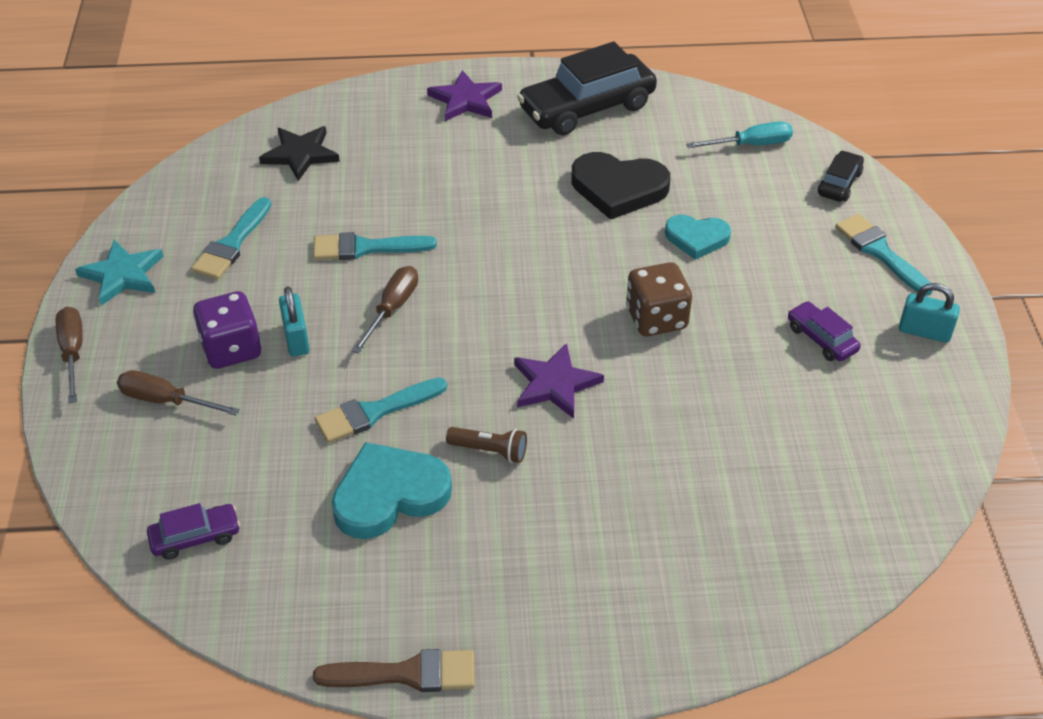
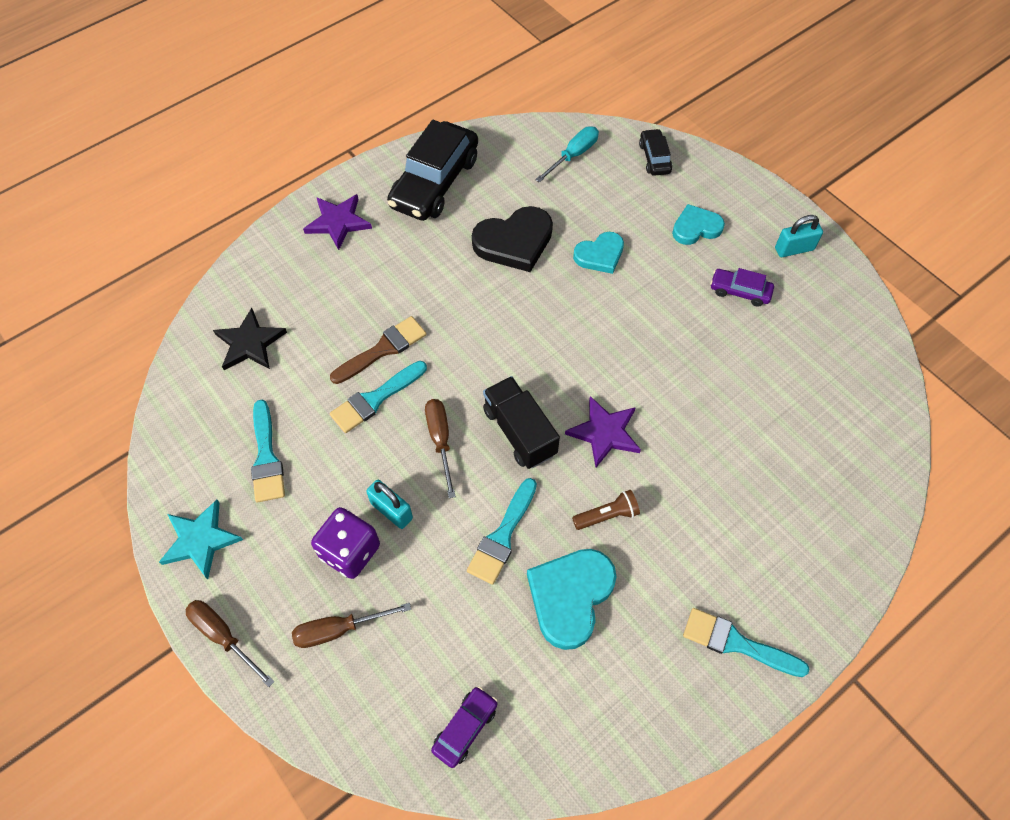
camera: 35 degrees left, 15 degrees up
brown brush [313,649,475,692] -> brown brush moved to [330,316,427,384]
brown dice [626,262,692,336] -> none
turquoise brush [835,214,933,296] -> turquoise brush moved to [683,608,809,677]
none -> black truck [483,376,560,469]
none -> turquoise heart [672,204,725,245]

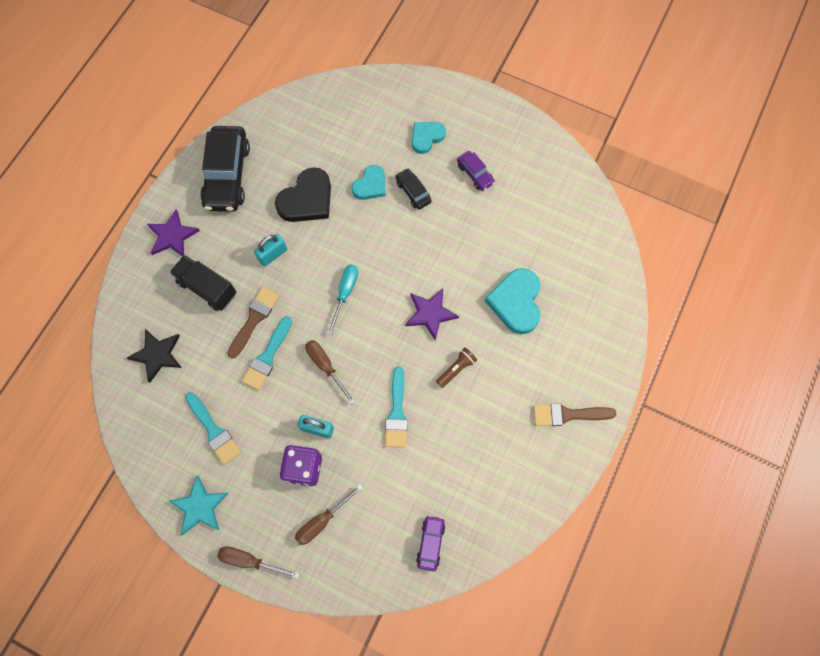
camera: 25 degrees left, 10 degrees up
black truck [483,376,560,469] -> black truck moved to [170,255,236,311]
turquoise heart [527,549,617,650] -> turquoise heart moved to [485,268,540,334]
turquoise screwdriver [535,126,599,183] -> turquoise screwdriver moved to [327,265,358,335]
black car [639,129,672,176] -> black car moved to [396,168,432,210]
turquoise brush [683,608,809,677] -> brown brush [533,403,616,426]
purple car [710,268,774,307] -> purple car turned 120 degrees counterclockwise [457,151,495,191]
turquoise padlock [775,215,823,257] -> turquoise padlock moved to [254,234,287,267]

